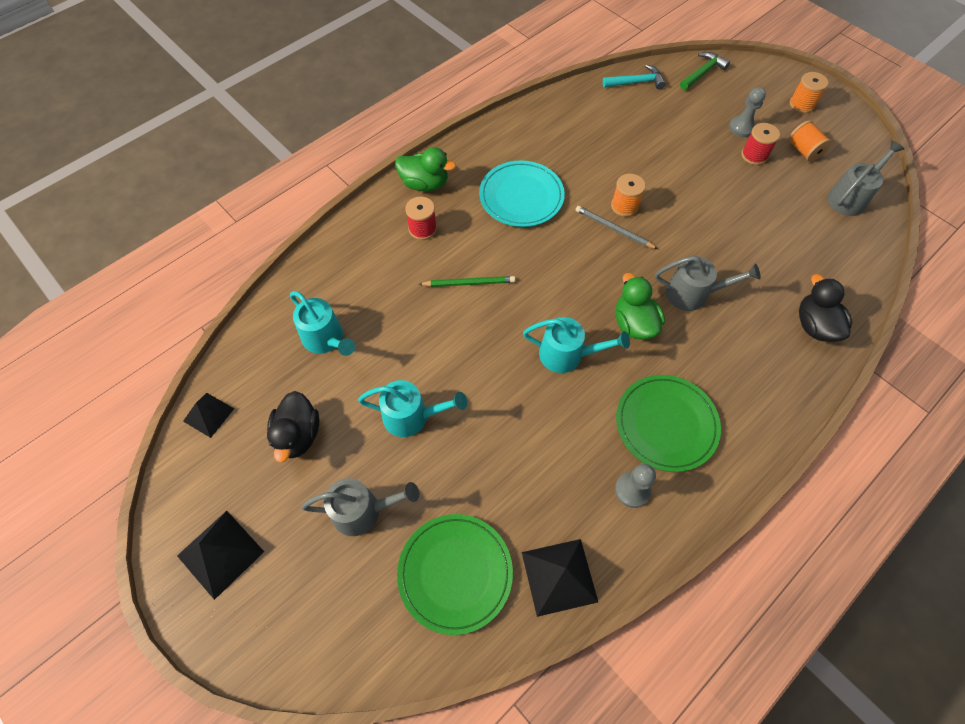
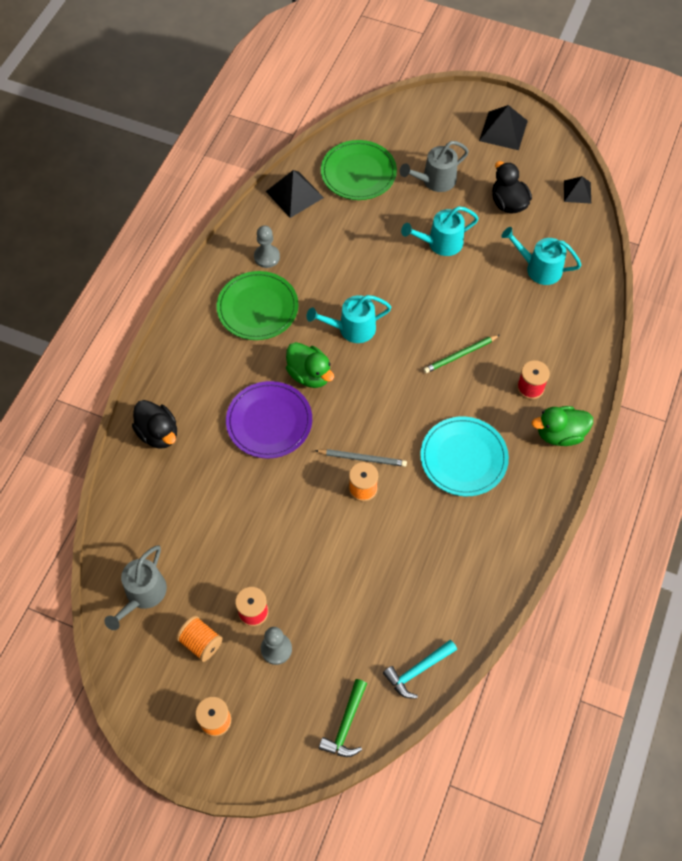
camera: 155 degrees right, 0 degrees up
grey watering can [655,256,761,311] -> purple plate [226,381,312,459]

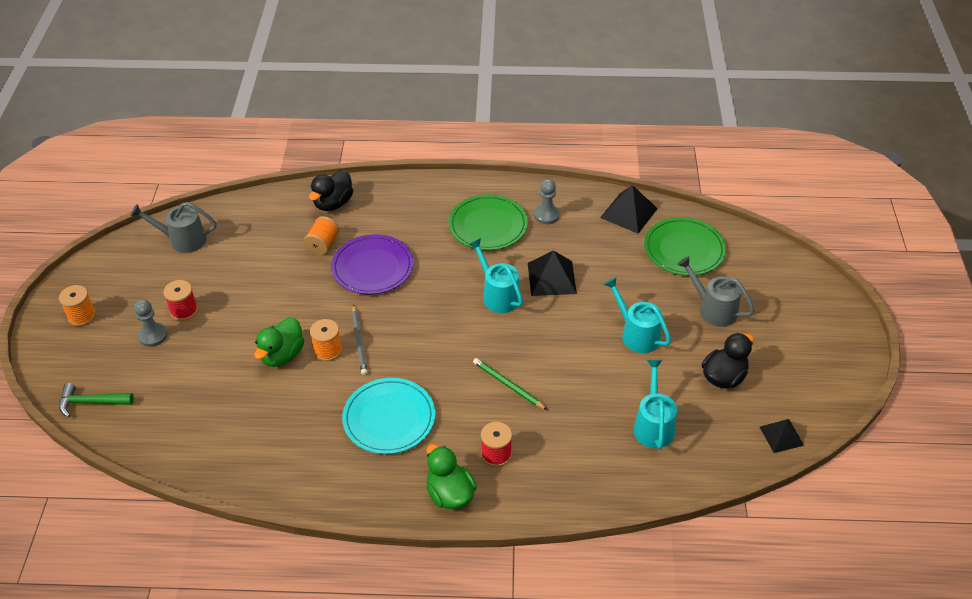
camera: 70 degrees right, 15 degrees down
orange spool [176,615,223,662] -> orange spool moved to [303,216,339,255]
green duck [286,342,334,388] -> green duck moved to [254,317,304,367]
turquoise hammer [383,640,457,699] -> none
black pyramid [479,105,528,150] -> black pyramid moved to [528,250,577,296]

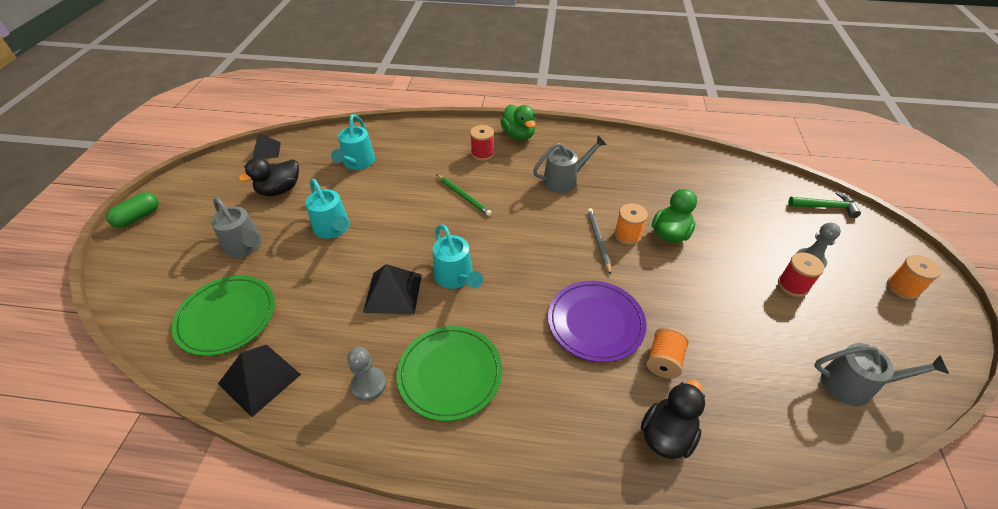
camera: 175 degrees left, 0 degrees up
turquoise plate [342,378,435,454] -> grey watering can [533,136,607,193]
none -> green capsule [106,192,159,228]

